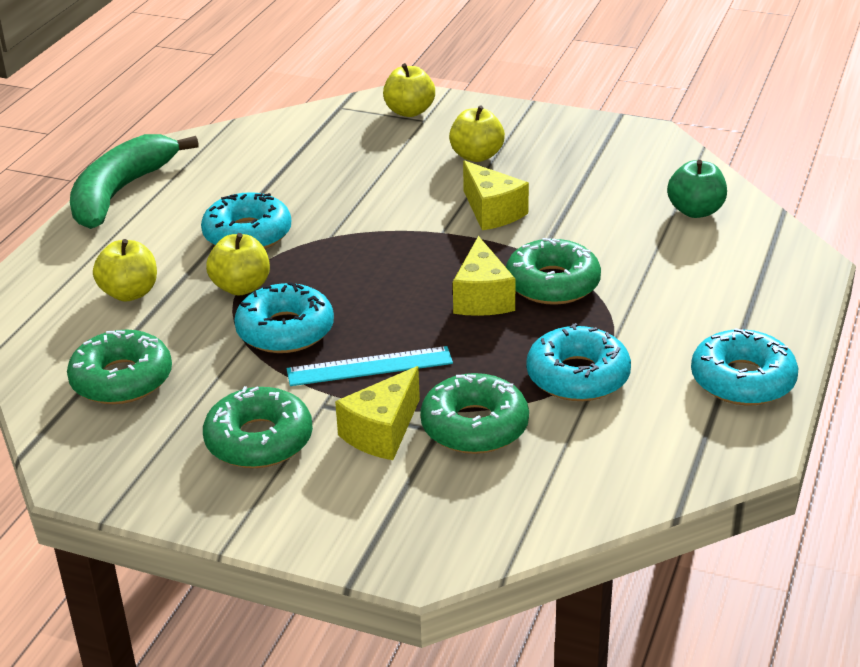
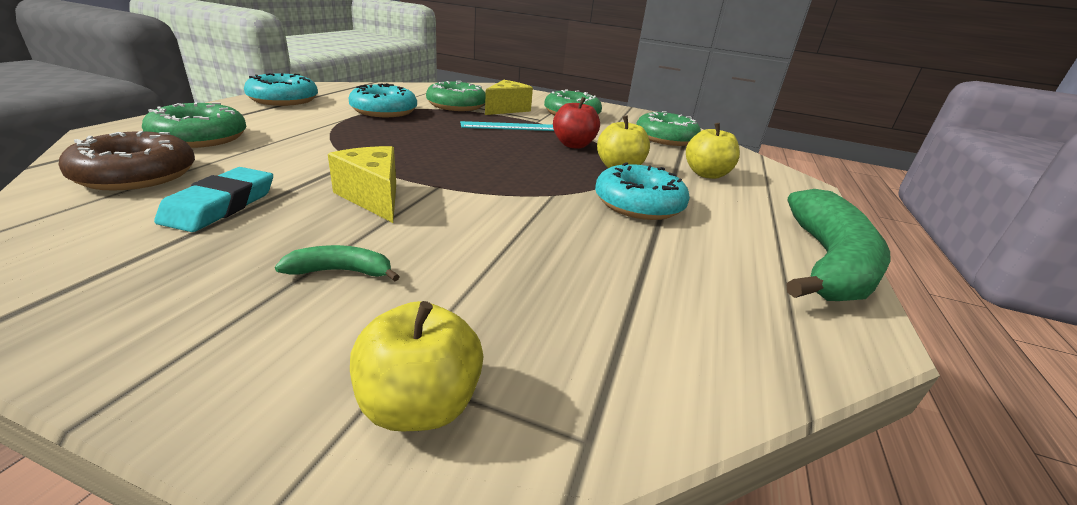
camera: 175 degrees right, 5 degrees down
turquoise donut [234,282,334,353] -> red apple [553,97,600,149]
yellow apple [449,105,505,162] -> green banana [275,245,400,282]
yellow cheese [453,236,516,316] -> none
green donut [506,238,601,305] -> green donut moved to [142,102,247,148]
green apple [667,160,727,218] -> brown donut [59,131,195,191]
none -> turquoise eraser [154,167,273,232]

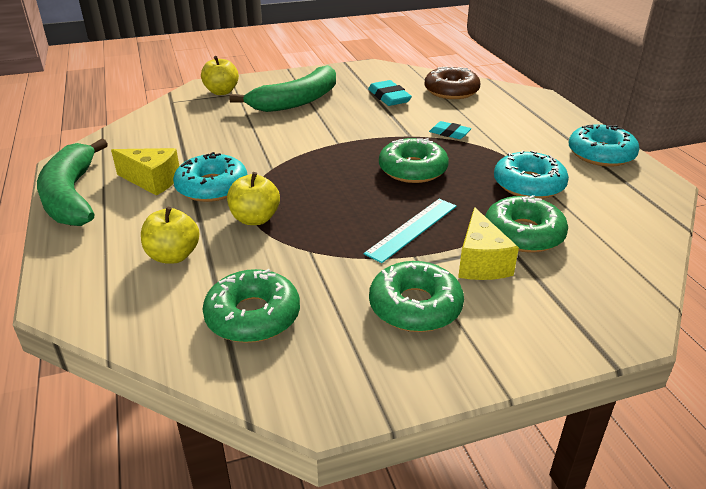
camera: 145 degrees right, 5 degrees up
green donut [142,102,247,148] -> green donut moved to [379,138,449,183]
green banana [275,245,400,282] -> green banana [229,65,336,112], size x2.44
yellow cheese [328,146,396,223] -> yellow cheese moved to [111,148,179,196]
red apple [553,97,600,149] -> none
none -> turquoise eraser [429,121,471,139]

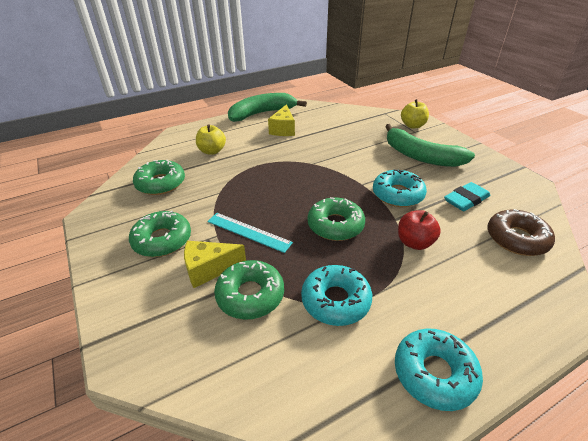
camera: 80 degrees right, 5 degrees up
turquoise donut [173,152,248,202] -> turquoise donut moved to [373,169,427,207]
yellow apple [227,172,280,225] -> none
turquoise eraser [429,121,471,139] -> red apple [398,210,441,250]

